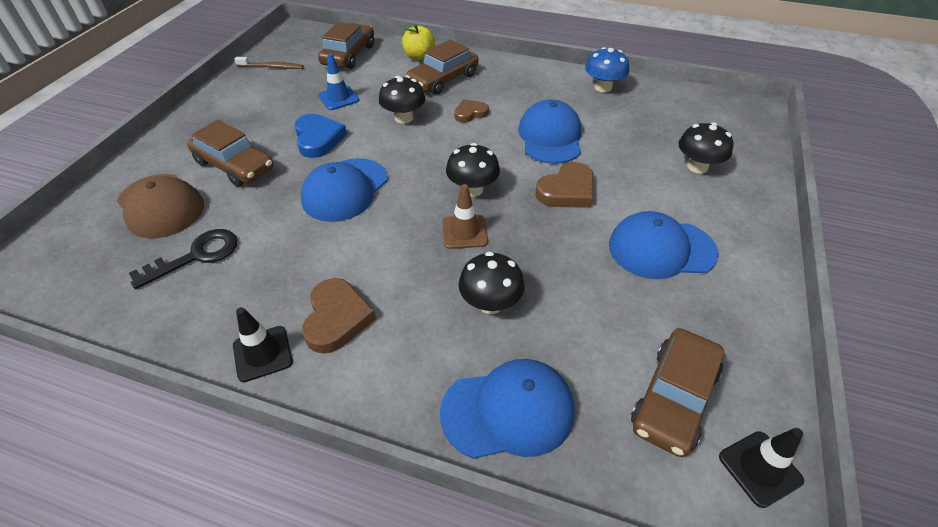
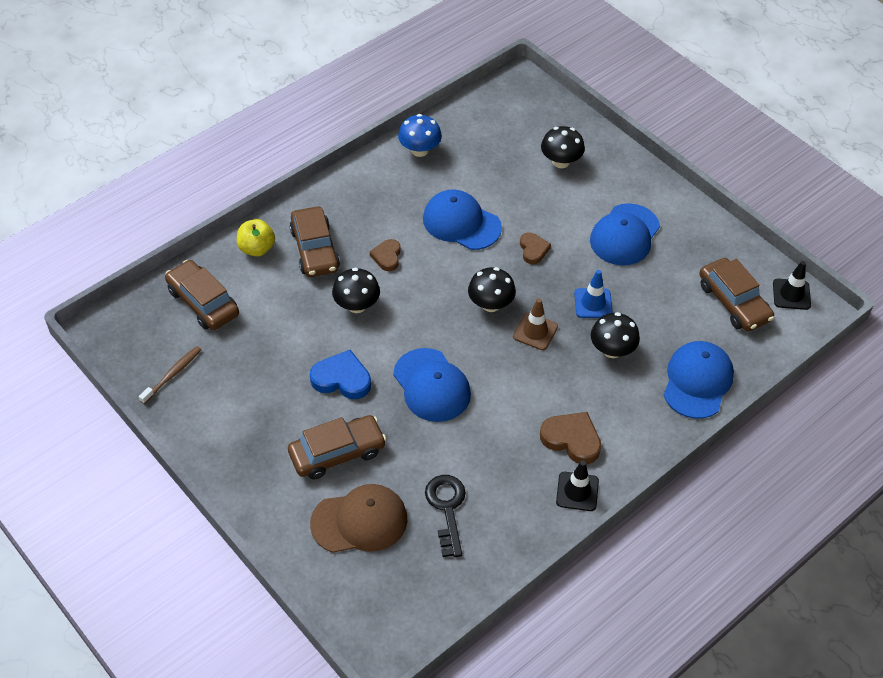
camera: 60 degrees left, 5 degrees up
blue traffic cone [318,53,359,110] -> blue traffic cone moved to [574,270,613,318]
brown heart [535,162,594,208] -> brown heart [520,232,551,264], size x0.64

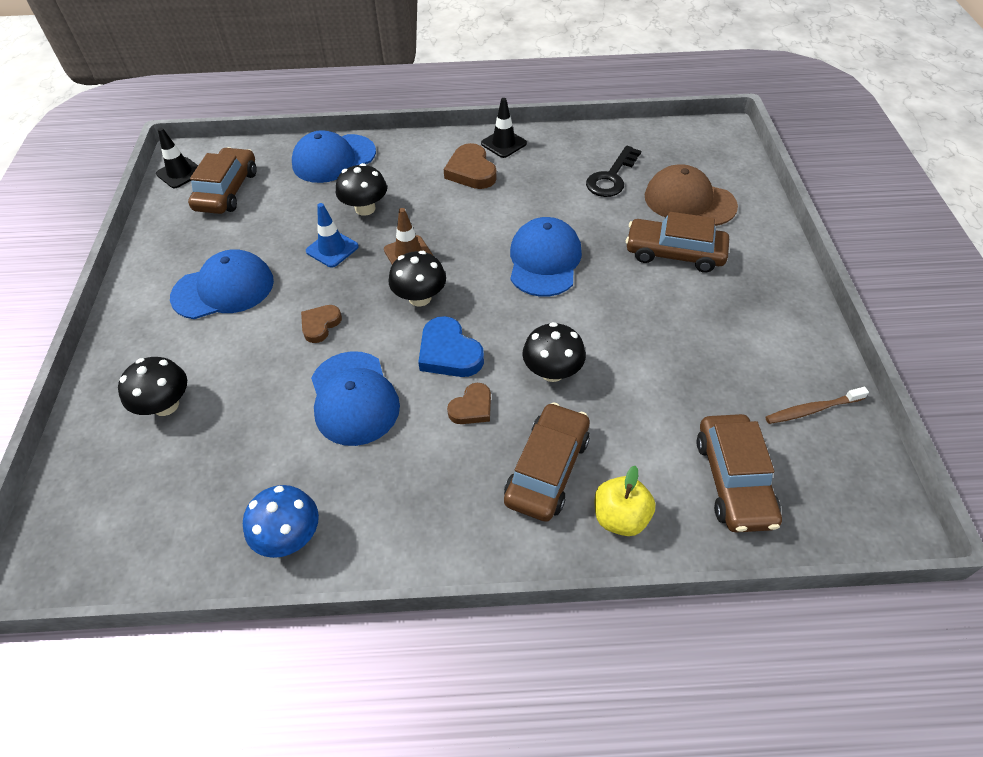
camera: 140 degrees left, 0 degrees up
blue heart [310,350,371,399] -> blue heart moved to [418,316,484,377]

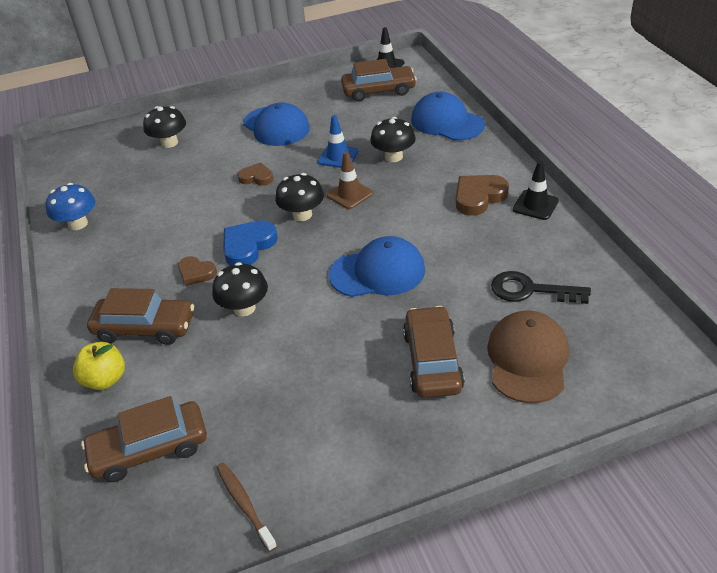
camera: 75 degrees right, 10 degrees down
blue cap [311,351,400,446] -> none

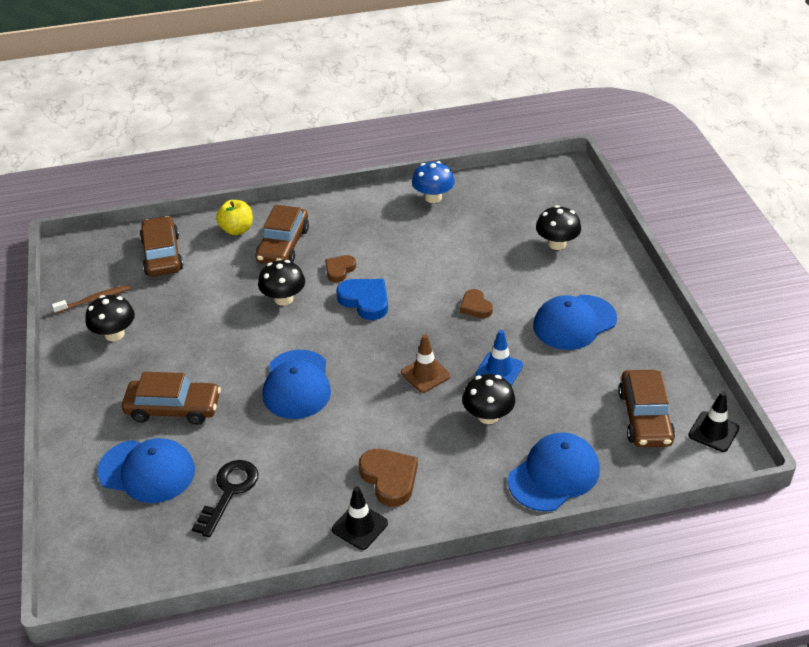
camera: 95 degrees right, 0 degrees up
brown heart [237,162,273,186] -> brown heart turned 135 degrees clockwise [460,289,493,318]
black mushroom [275,173,324,221] -> black mushroom moved to [85,295,135,341]
brown cap [487,310,569,403] -> blue cap [97,438,195,503]

